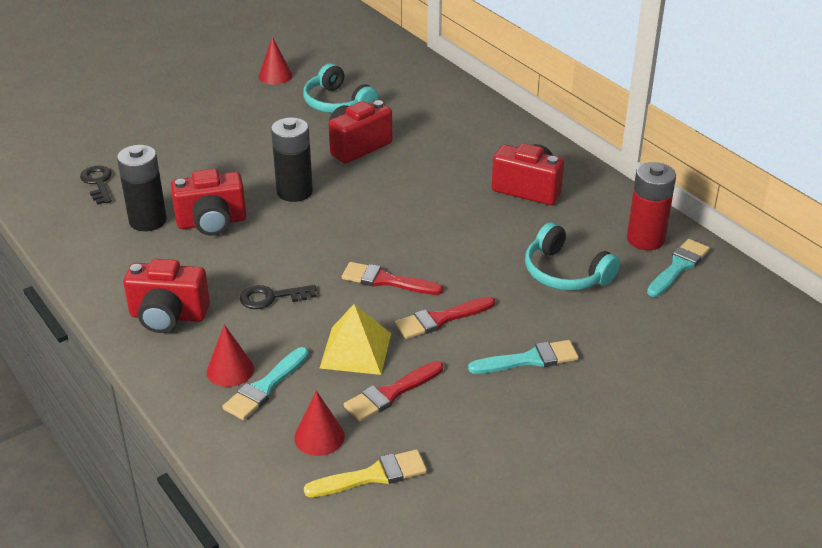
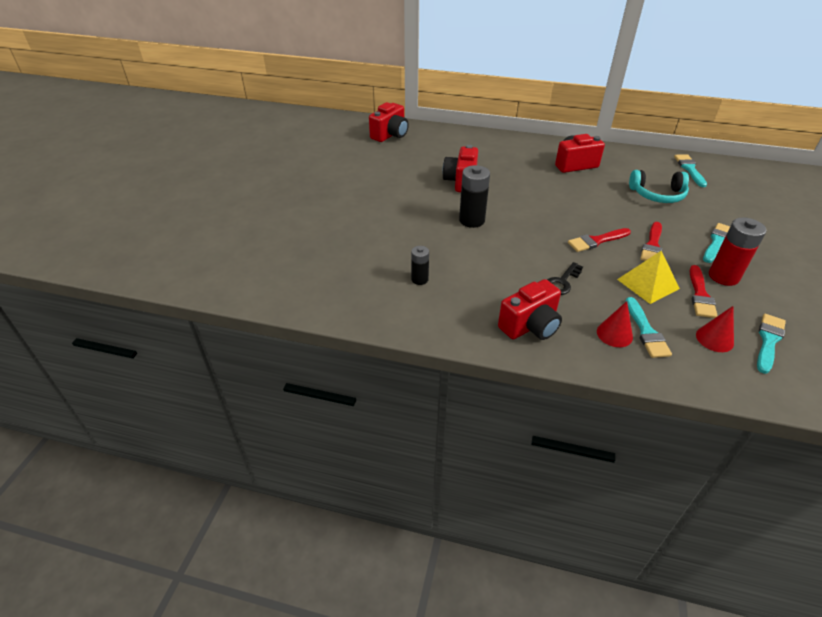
camera: 40 degrees left, 5 degrees up
black key [80,166,112,205] -> none
black battery [117,145,167,231] -> black battery [411,246,429,285], size x0.59
red camera [171,169,247,236] -> red camera moved to [369,102,409,142]
red cone [259,37,292,84] -> none
turquoise headphones [303,63,379,113] -> none
yellow brush [304,449,427,497] -> turquoise brush [757,314,786,374]
red battery [627,162,676,250] -> red battery moved to [709,217,767,286]

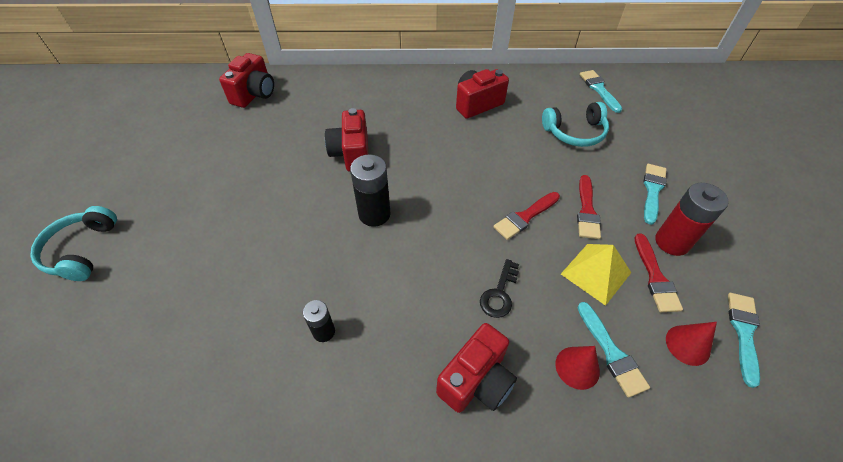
camera: 15 degrees left, 10 degrees up
none -> turquoise headphones [30,206,117,281]

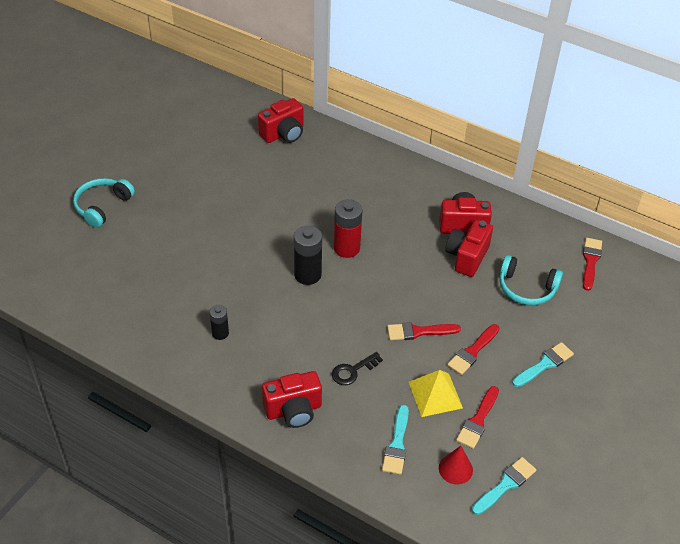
camera: 30 degrees right, 5 degrees down
red camera [325,108,369,172] -> red camera moved to [445,220,493,277]
red cone [555,346,600,390] -> none
turquoise brush [580,70,622,113] -> red brush [583,238,602,291]
red battery [655,183,729,256] -> red battery moved to [334,199,363,258]

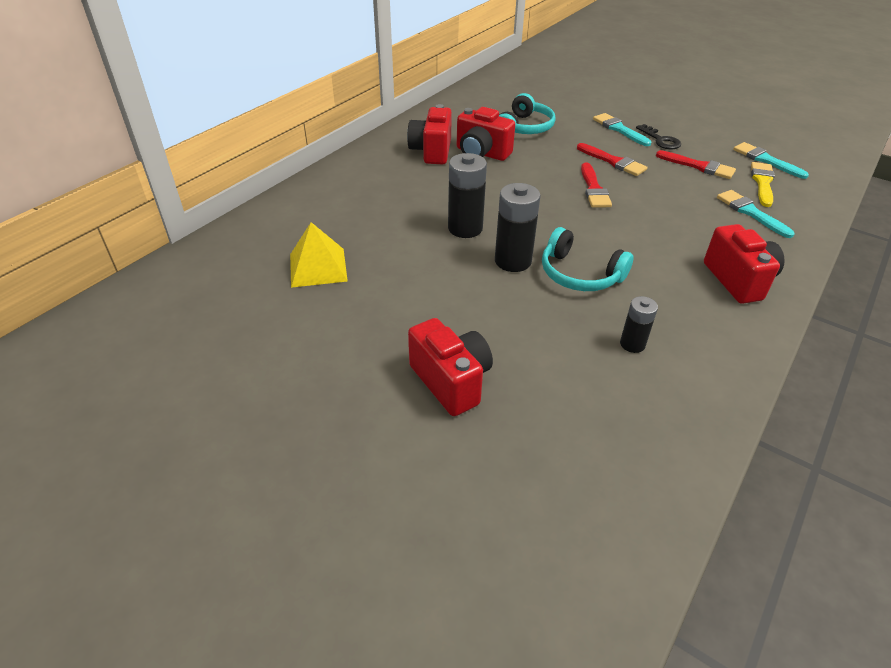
camera: 85 degrees left, 5 degrees down
turquoise headphones [73,178,135,228] -> turquoise headphones moved to [542,227,634,291]
red camera [258,98,303,143] -> red camera moved to [408,318,493,416]
black key [332,352,383,385] -> black key moved to [636,124,681,149]
red battery [334,199,363,258] -> black battery [448,153,487,238]
turquoise brush [382,405,409,475] -> turquoise brush turned 135 degrees counterclockwise [717,190,794,238]
yellow pyramid [409,370,463,417] -> yellow pyramid moved to [290,222,348,288]
red cone [439,446,473,485] -> yellow brush [751,162,775,207]
red brush [583,238,602,291] -> none

